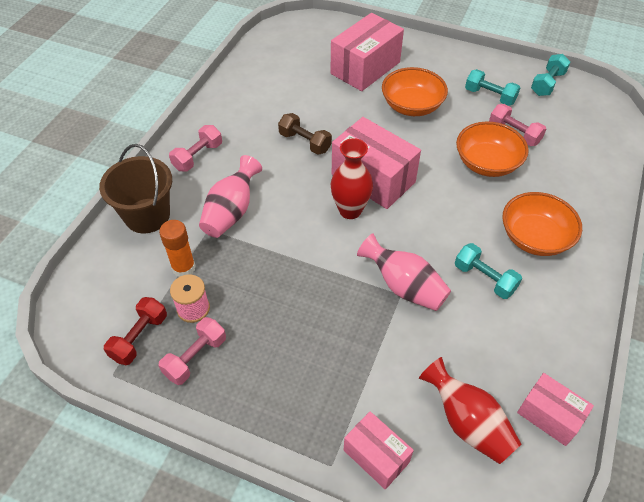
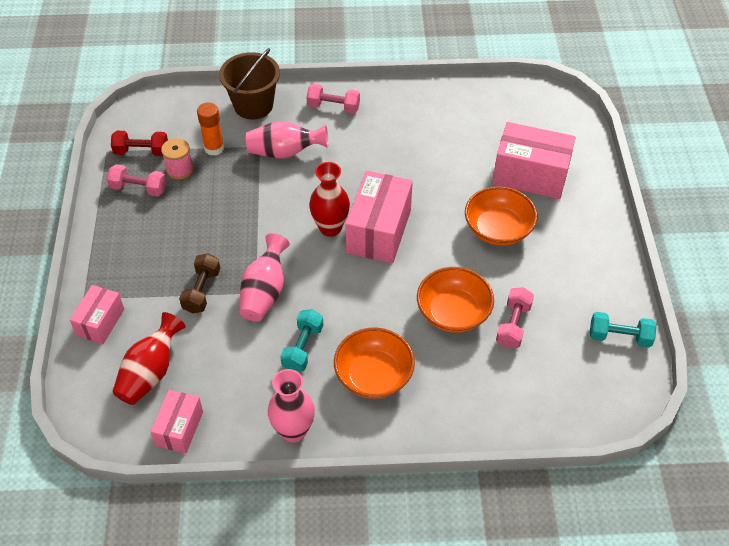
camera: 65 degrees right, 0 degrees up
brown dumbbell [278,113,332,155] -> brown dumbbell moved to [179,253,221,314]
turquoise dumbbell [465,69,521,106] -> none
none -> pink vase [268,369,315,443]

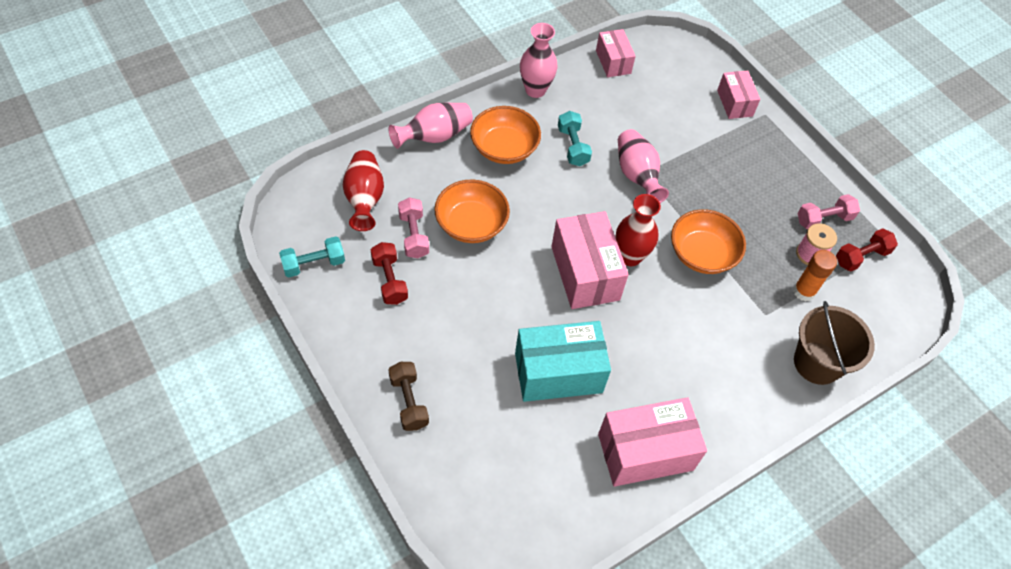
camera: 145 degrees right, 5 degrees up
red vase [112,312,186,405] -> red vase moved to [343,150,384,231]
brown dumbbell [179,253,221,314] -> brown dumbbell moved to [389,362,429,431]
pink vase [246,121,328,159] -> pink vase moved to [388,103,473,149]
pink dumbbell [306,84,360,114] -> none
orange bowl [465,186,537,246] -> orange bowl moved to [671,209,746,274]
pink box [492,122,576,199] -> pink box moved to [598,397,707,487]
none -> red dumbbell [371,242,408,305]
none -> turquoise box [515,321,611,402]

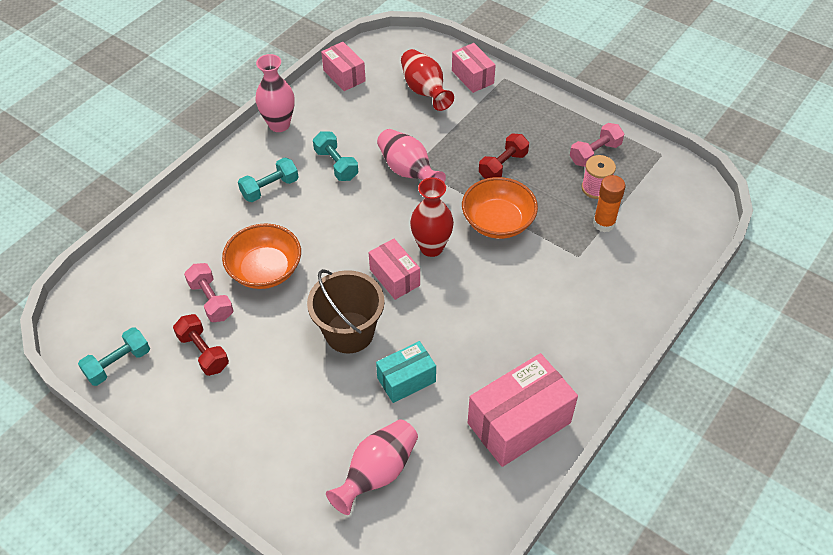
camera: 15 degrees left, 5 degrees down
red vase [343,150,384,231] -> red vase moved to [401,49,454,111]
pink vase [388,103,473,149] -> pink vase moved to [326,419,418,515]
brown dumbbell [389,362,429,431] -> none
orange bowl [470,106,541,164] -> turquoise dumbbell [238,157,299,202]
turquoise box [515,321,611,402] -> turquoise box [376,341,436,403], size x0.59
pink box [551,211,629,309] -> pink box [369,239,420,300], size x0.59
brown bucket [794,301,875,385] -> brown bucket moved to [307,269,385,354]
red dumbbell [836,228,898,271] -> red dumbbell moved to [479,133,529,179]

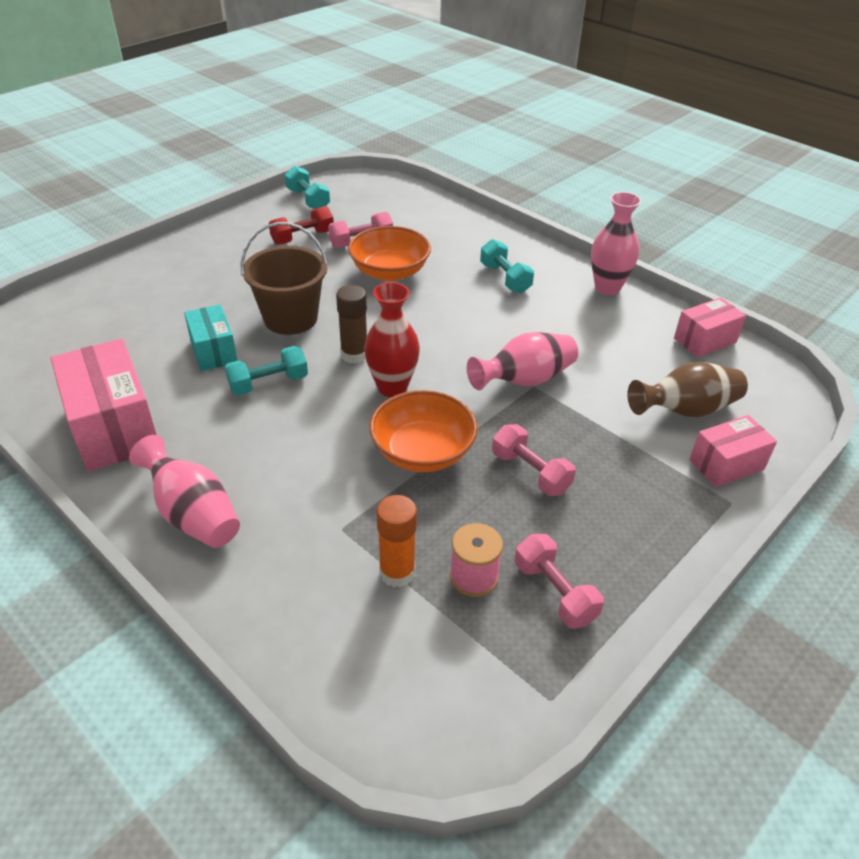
camera: 95 degrees right, 10 degrees down
turquoise dumbbell [313,131,358,181] -> turquoise dumbbell moved to [225,346,308,396]
pink vase [326,419,418,515] -> pink vase moved to [129,435,240,548]
pink box [369,239,420,300] -> brown glue stick [336,285,367,363]
red vase [401,49,454,111] -> brown vase [627,362,748,417]
red dumbbell [479,133,529,179] -> pink dumbbell [492,424,576,496]

